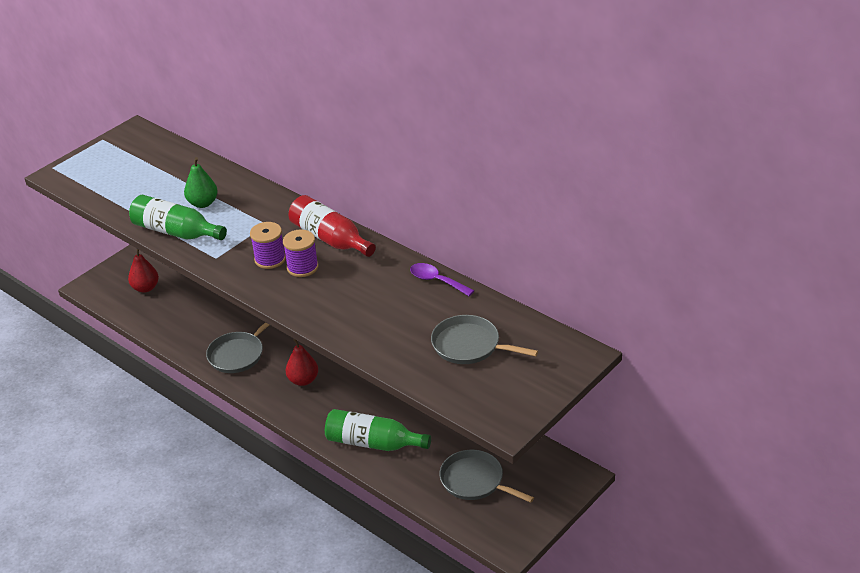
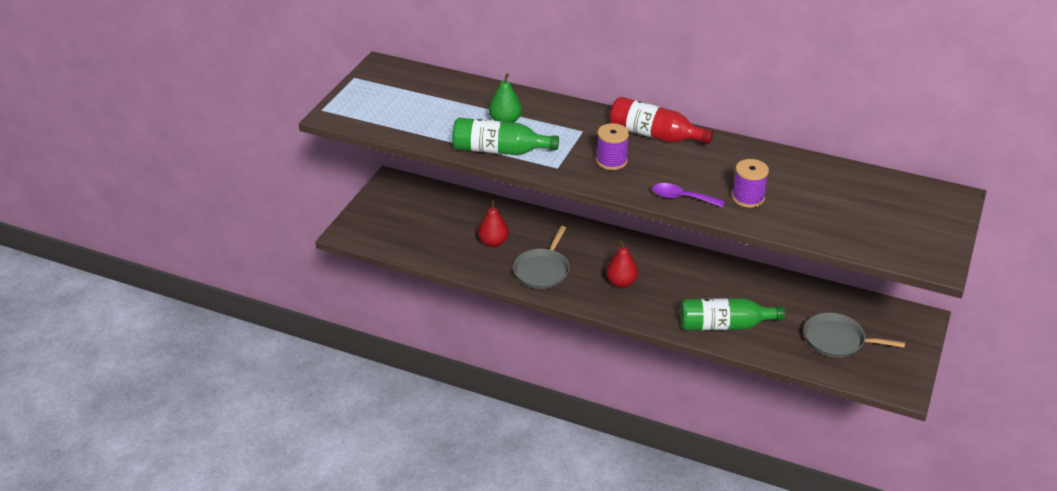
camera: 20 degrees left, 0 degrees up
red pear [128,249,159,293] -> red pear moved to [478,200,509,247]
purple spool [283,230,318,277] -> purple spool moved to [732,159,769,208]
purple spoon [410,263,474,296] -> purple spoon moved to [652,183,725,207]
grey pan [431,315,538,364] -> none

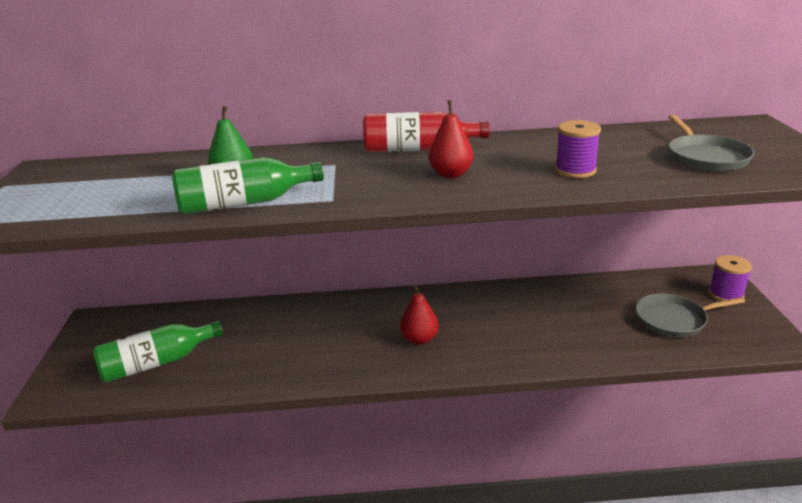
camera: 25 degrees left, 10 degrees down
red pear [478,200,509,247] -> red pear moved to [429,100,474,178]
grey pan [513,226,570,289] -> grey pan moved to [668,115,755,172]
purple spool [596,123,629,170] -> purple spool moved to [709,255,752,301]
purple spoon [652,183,725,207] -> none
green bottle [680,298,785,330] -> green bottle moved to [93,321,223,383]

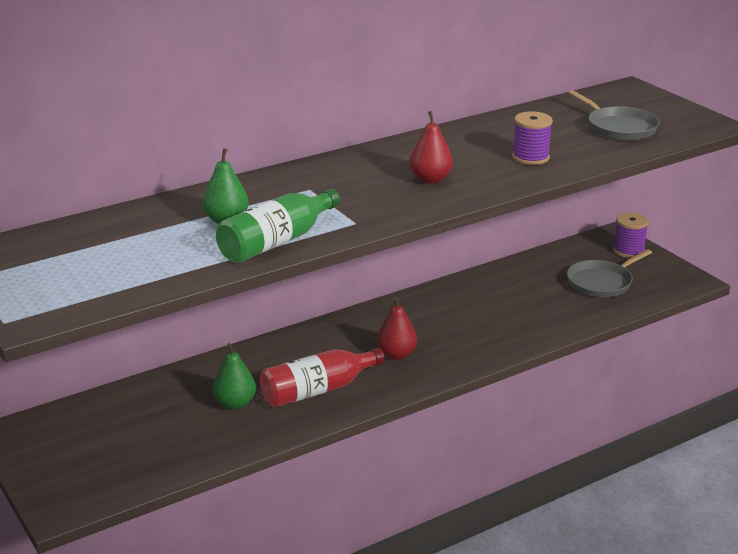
camera: 30 degrees left, 0 degrees up
green bottle [93,321,223,383] -> none
red bottle [363,112,490,152] -> red bottle moved to [260,348,385,407]
none -> green pear [213,343,256,409]

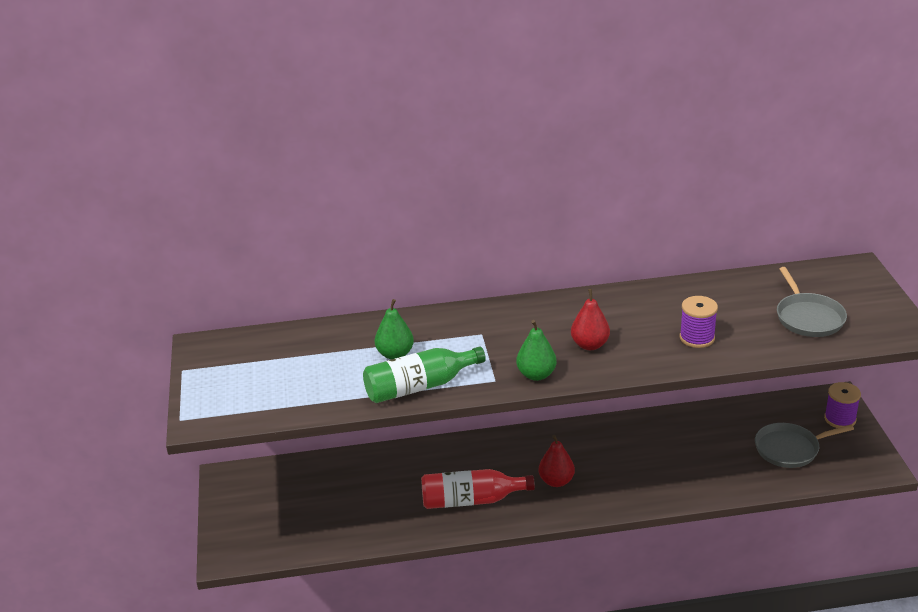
camera: 25 degrees right, 5 degrees up
green pear [213,343,256,409] -> green pear moved to [516,320,557,381]

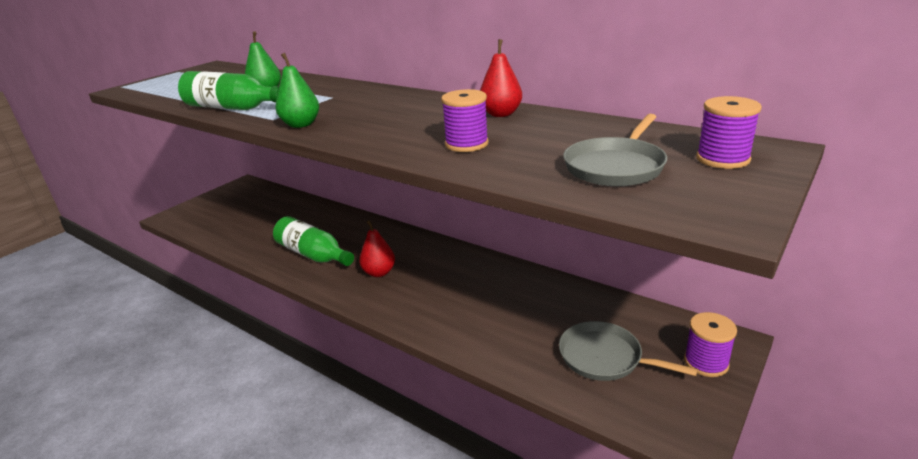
camera: 45 degrees right, 5 degrees down
red bottle [421,469,535,509] -> green bottle [273,216,354,266]
red pear [571,289,610,350] -> red pear moved to [480,39,522,117]
none -> purple spool [696,96,762,169]

